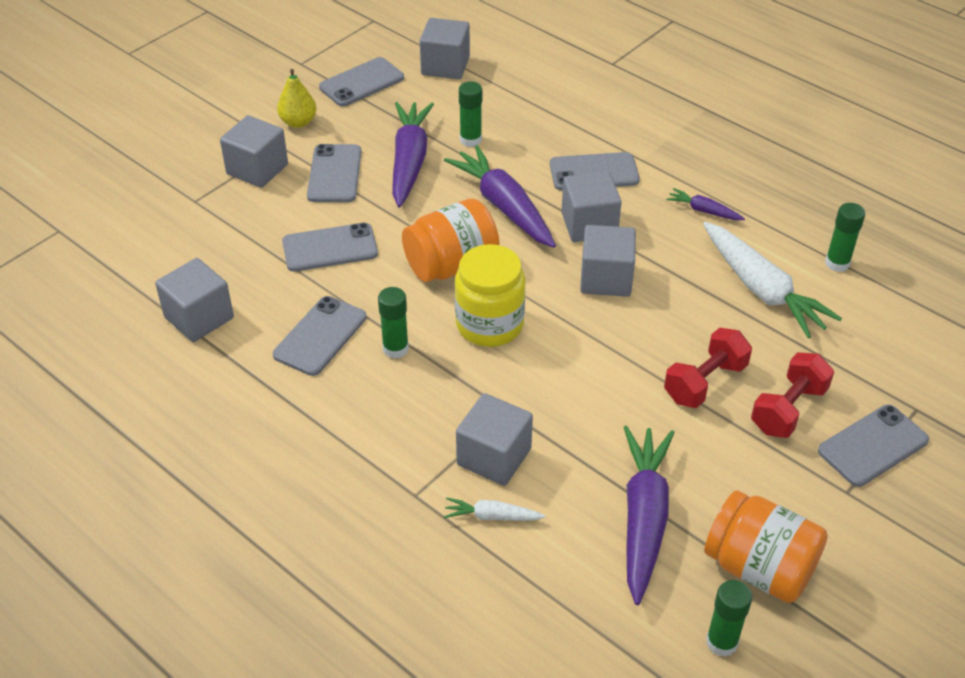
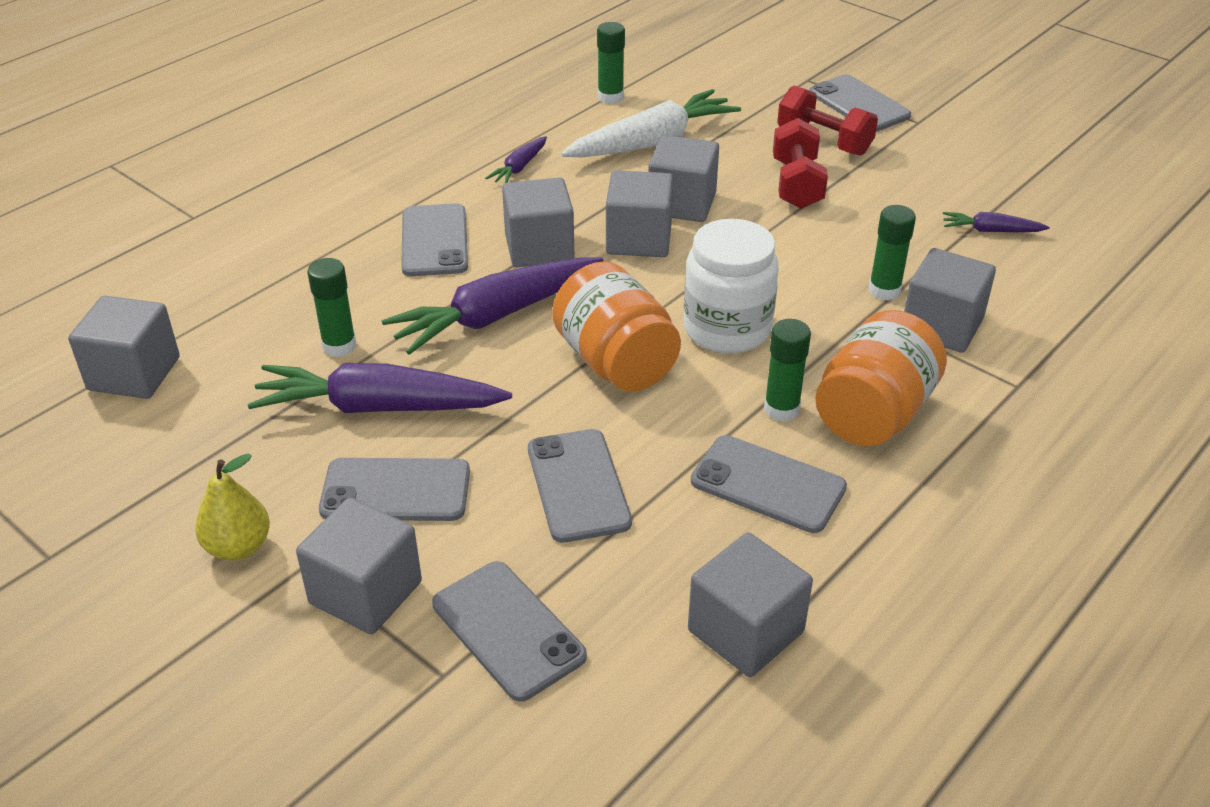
camera: 90 degrees left, 5 degrees down
grey phone [319,57,404,107] -> grey phone moved to [432,561,587,702]
white carrot [444,497,545,521] -> none
yellow jar [455,244,525,347] -> white jar [684,219,779,353]
purple carrot [624,426,675,605] -> purple carrot [943,212,1049,232], size x0.48
red dumbbell [664,328,752,408] -> red dumbbell turned 45 degrees clockwise [773,118,828,209]
orange jar [704,490,828,603] -> orange jar moved to [815,310,947,446]
green glue stick [706,580,752,657] -> green glue stick moved to [869,205,916,301]
none -> grey cube [648,135,719,222]

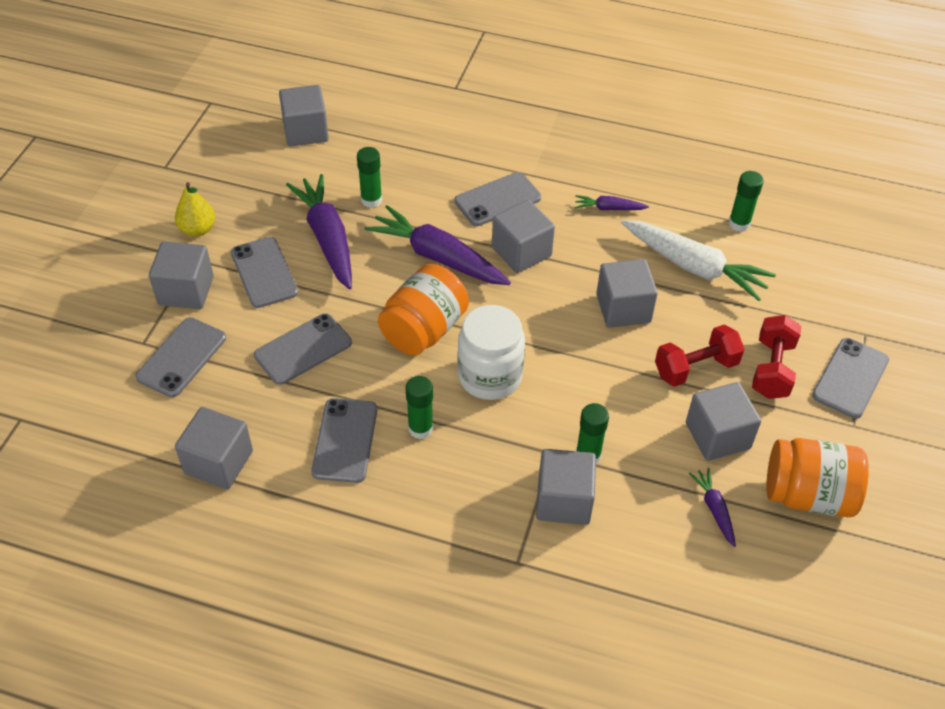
camera: 65 degrees right, 10 degrees up
grey cube [606,170,673,257] -> grey cube moved to [686,382,761,461]
orange jar [815,310,947,446] -> orange jar moved to [766,438,869,518]

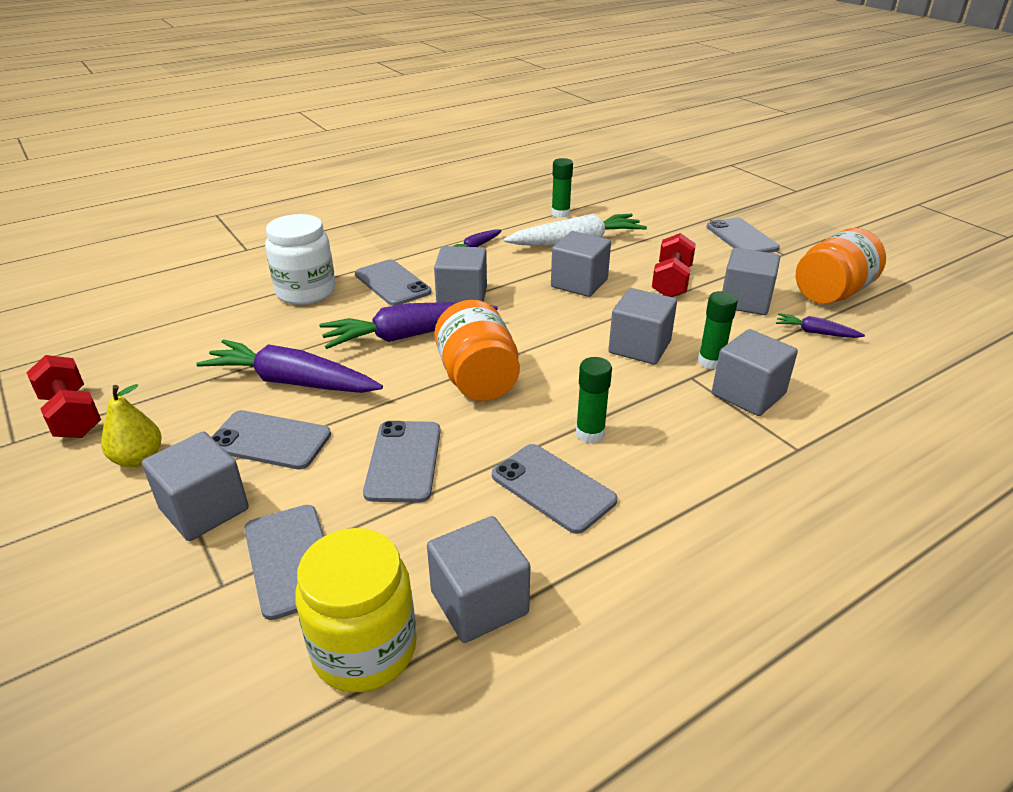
camera: 50 degrees left, 15 degrees down
grey cube [279,85,329,147] -> grey cube moved to [608,288,677,365]
green glue stick [357,147,382,208] -> none
grey phone [454,172,541,226] -> grey phone turned 45 degrees counterclockwise [355,260,431,306]
white jar [457,305,525,400] -> white jar moved to [265,214,335,305]
red dumbbell [752,315,801,399] -> red dumbbell moved to [26,355,101,438]
none -> yellow jar [295,528,417,692]

